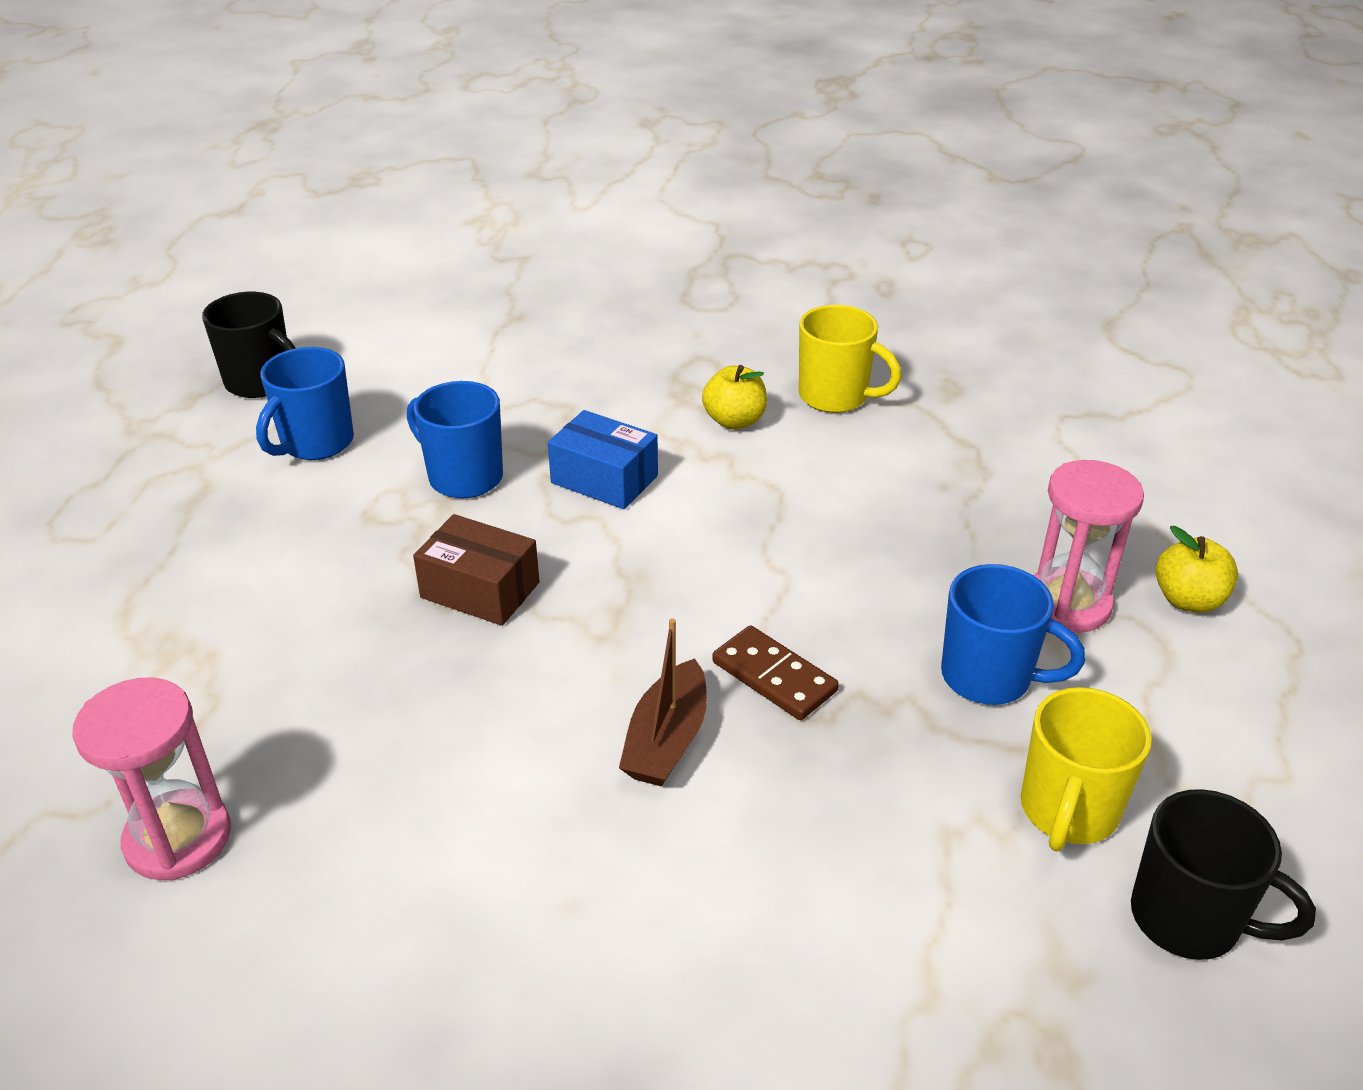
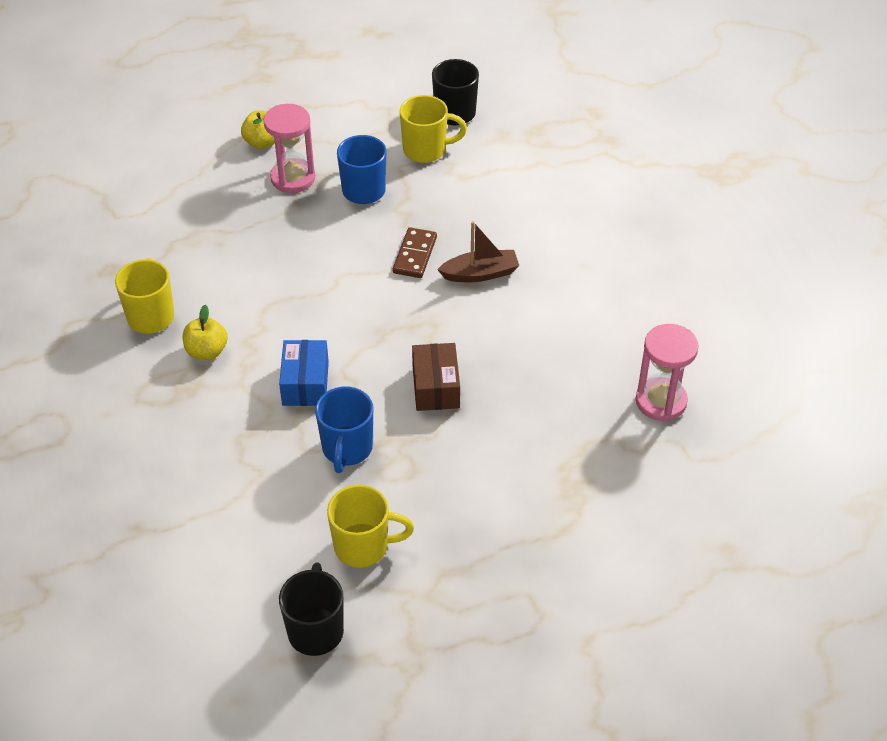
camera: 120 degrees left, 10 degrees up
blue mug [256,347,354,460] -> yellow mug [327,485,414,568]

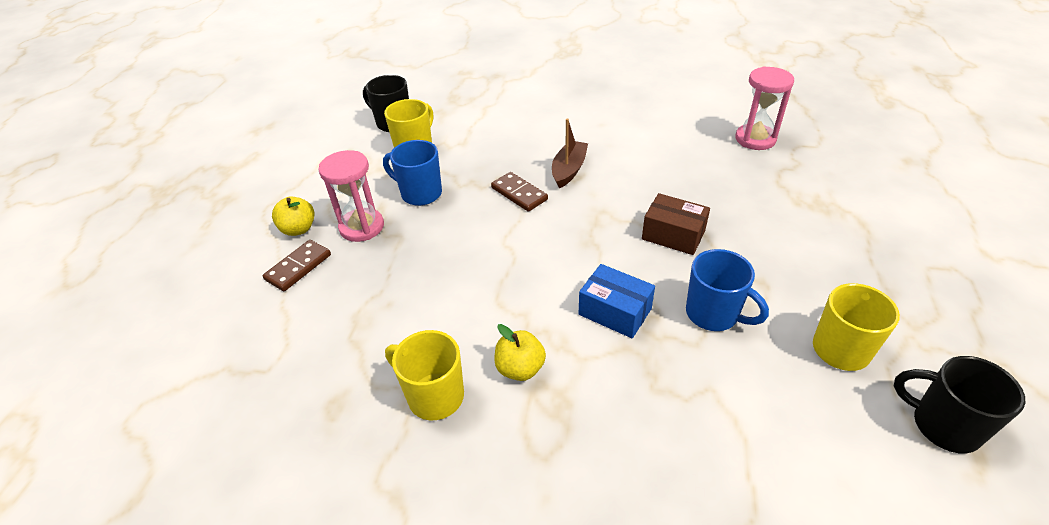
camera: 55 degrees left, 5 degrees down
none -> brown domino [263,240,331,291]

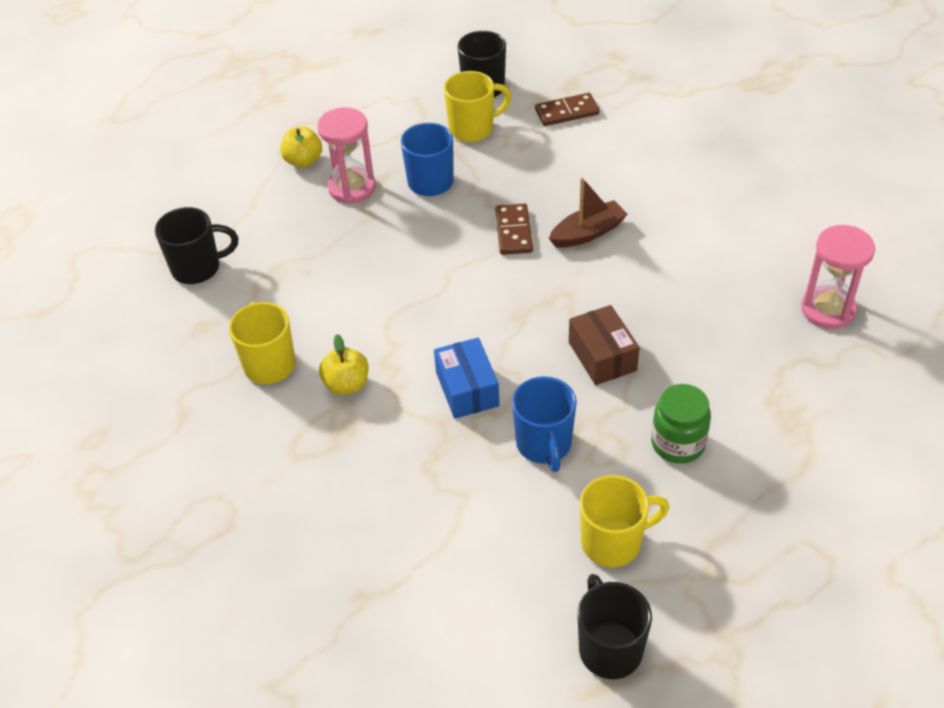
camera: 40 degrees right, 5 degrees up
brown domino [263,240,331,291] -> brown domino moved to [535,93,600,126]
none -> black mug [155,207,238,284]
none -> green jar [651,384,711,464]

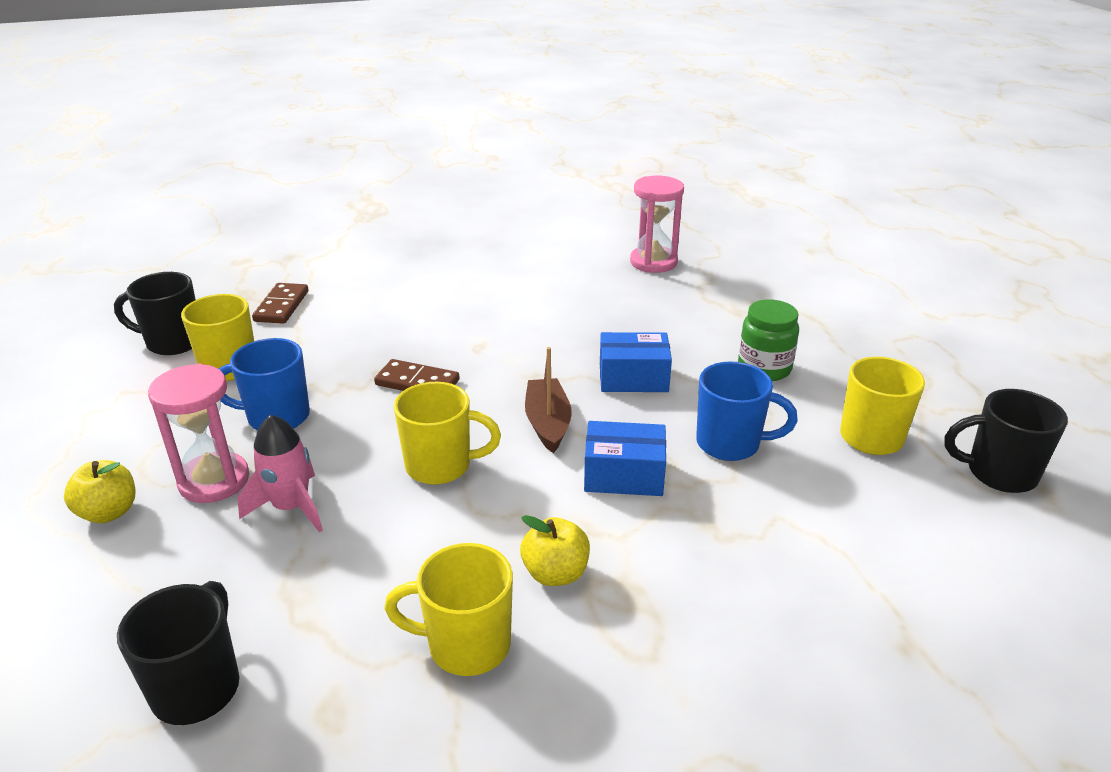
camera: 70 degrees left, 15 degrees down
brown boat [549,177,628,248] -> brown boat moved to [525,347,572,453]
brown box [569,305,640,385] -> blue box [600,332,672,392]
none -> pink rocket [238,415,323,533]
none -> yellow mug [394,382,501,485]

